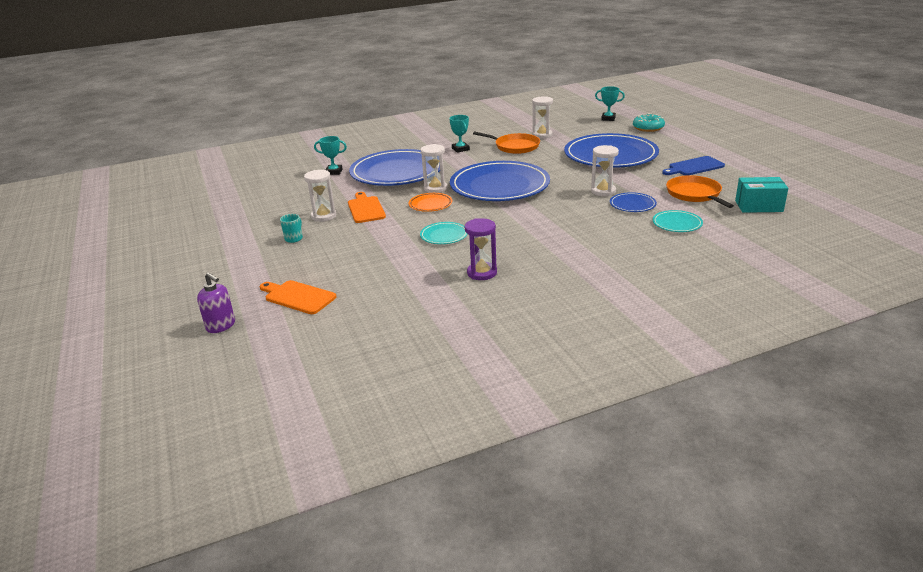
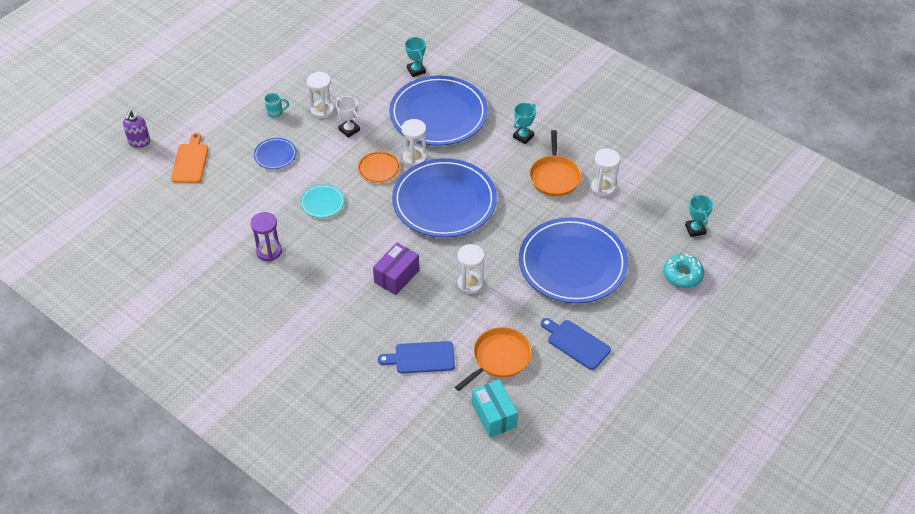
camera: 60 degrees right, 20 degrees up
orange cutting board [348,192,386,223] -> white trophy [336,96,360,138]
blue plate [610,192,657,212] -> blue plate moved to [254,138,297,169]
turquoise plate [653,210,703,232] -> blue cutting board [378,341,455,373]
none -> purple box [373,243,419,295]

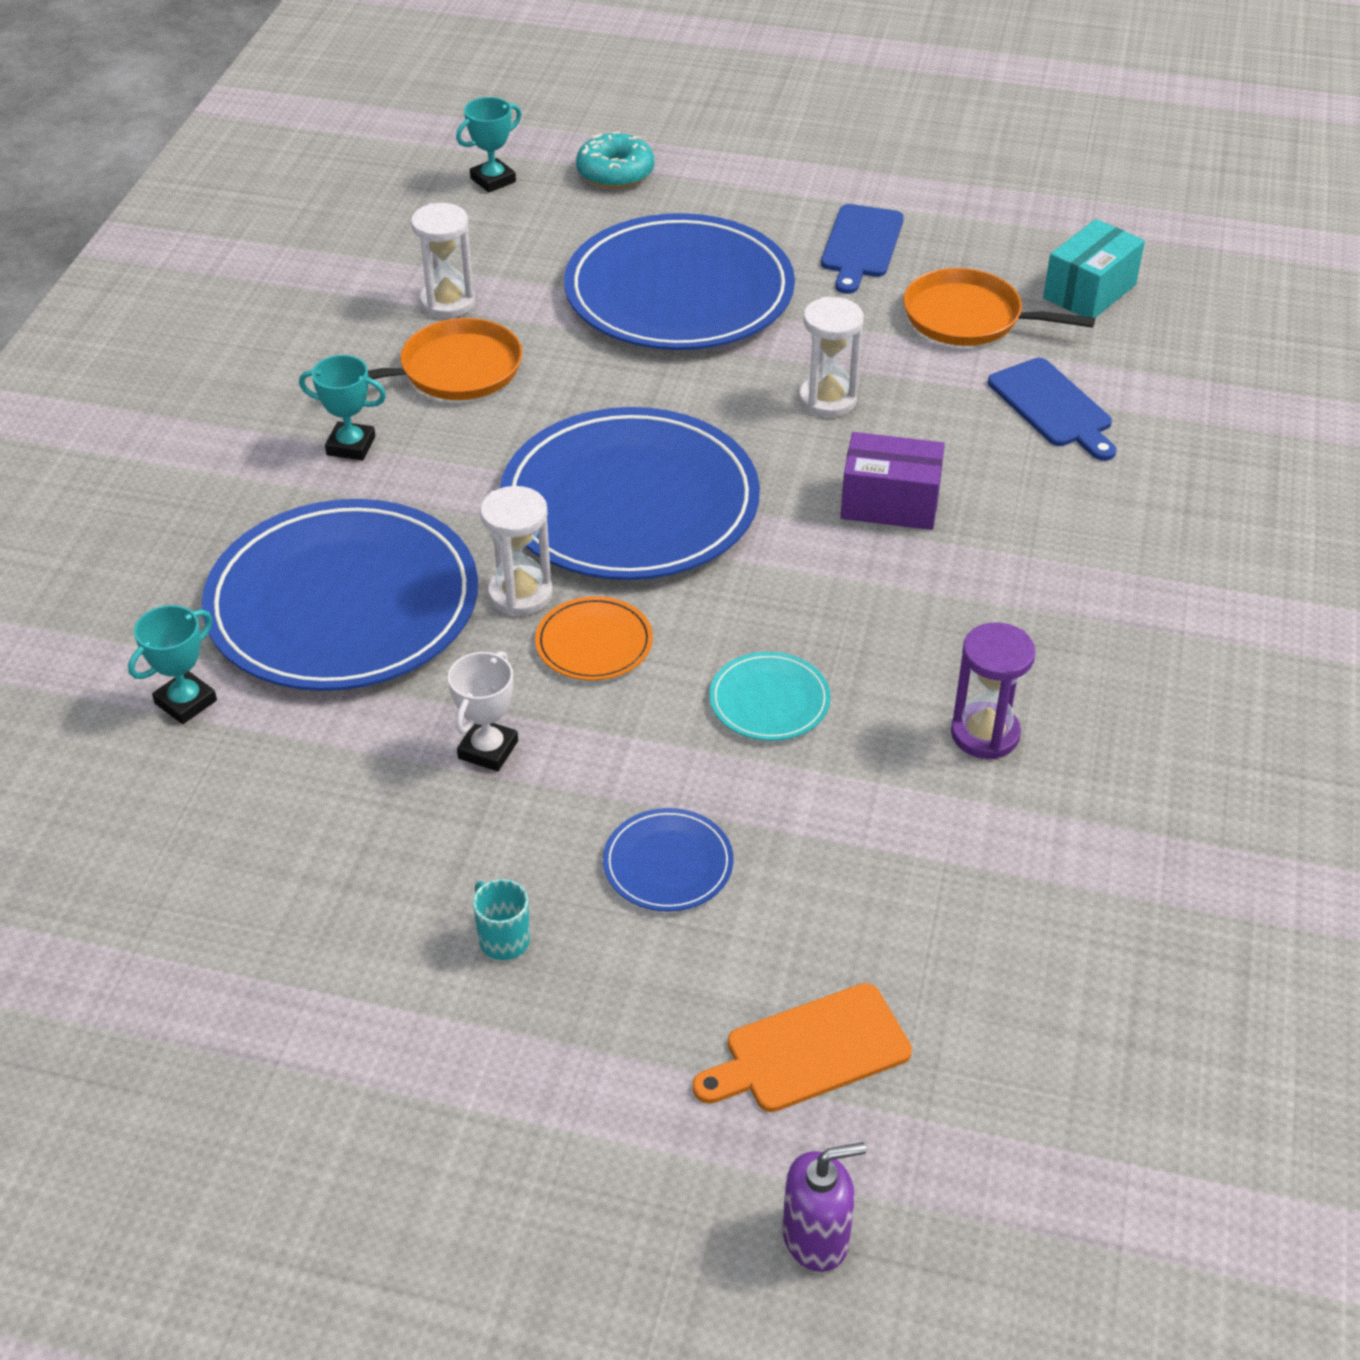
camera: 115 degrees left, 5 degrees down
white hourglass [307,72,334,118] -> none

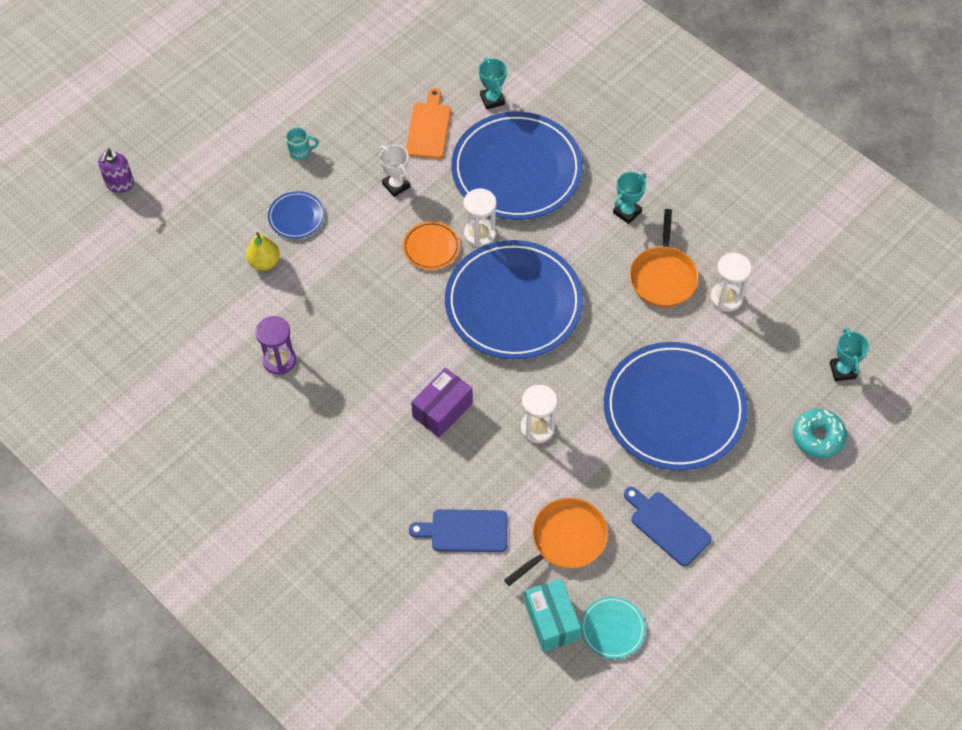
camera: 120 degrees right, 15 degrees up
orange cutting board [692,983,912,1112] -> orange cutting board moved to [406,88,451,159]
turquoise plate [709,652,831,741] -> turquoise plate moved to [580,596,646,659]
none -> yellow pear [246,232,280,271]

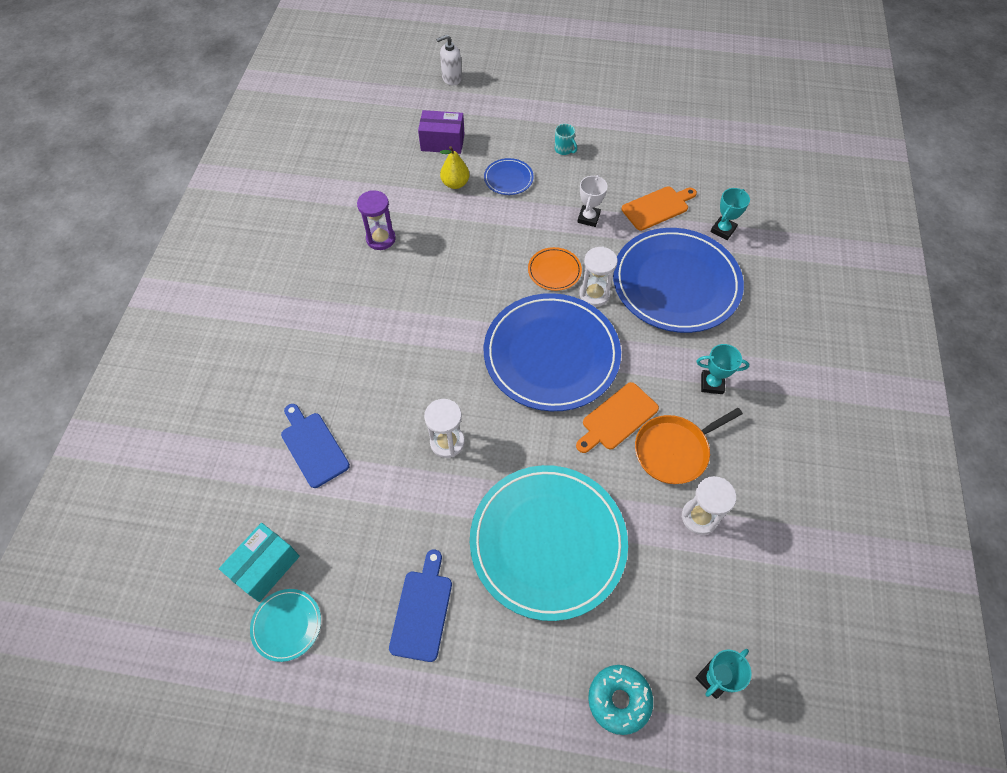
camera: 55 degrees right, 0 degrees up
purple soap dispenser [98,149,134,193] -> white soap dispenser [436,35,462,86]
purple box [411,368,473,438] -> purple box moved to [418,110,465,154]
orange pan [504,498,608,586] -> none
blue plate [604,342,748,470] -> turquoise plate [470,465,628,621]
none -> orange cutting board [576,382,659,453]

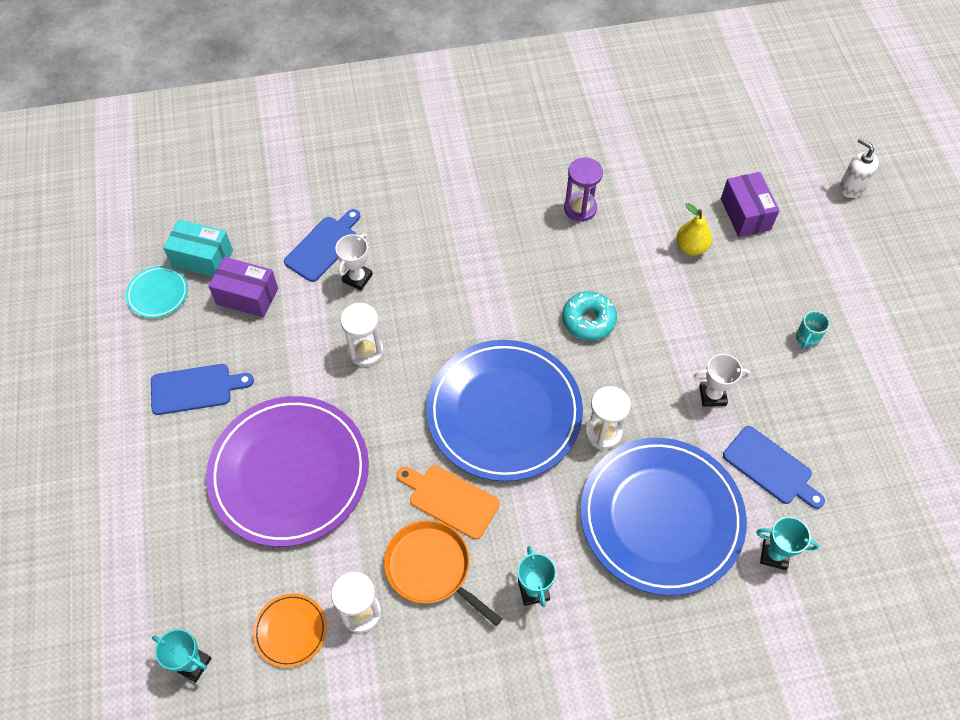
camera: 70 degrees right, 0 degrees up
turquoise plate [470,465,628,621] -> purple plate [206,396,369,547]
blue plate [484,158,534,195] -> none
orange plate [528,247,582,291] -> orange plate moved to [253,593,327,668]
turquoise donut [588,665,653,735] -> turquoise donut moved to [562,291,617,340]
orange cutting board [622,186,697,231] -> blue cutting board [723,426,825,509]
none -> purple box [208,257,278,318]
none -> white trophy [335,233,373,291]

